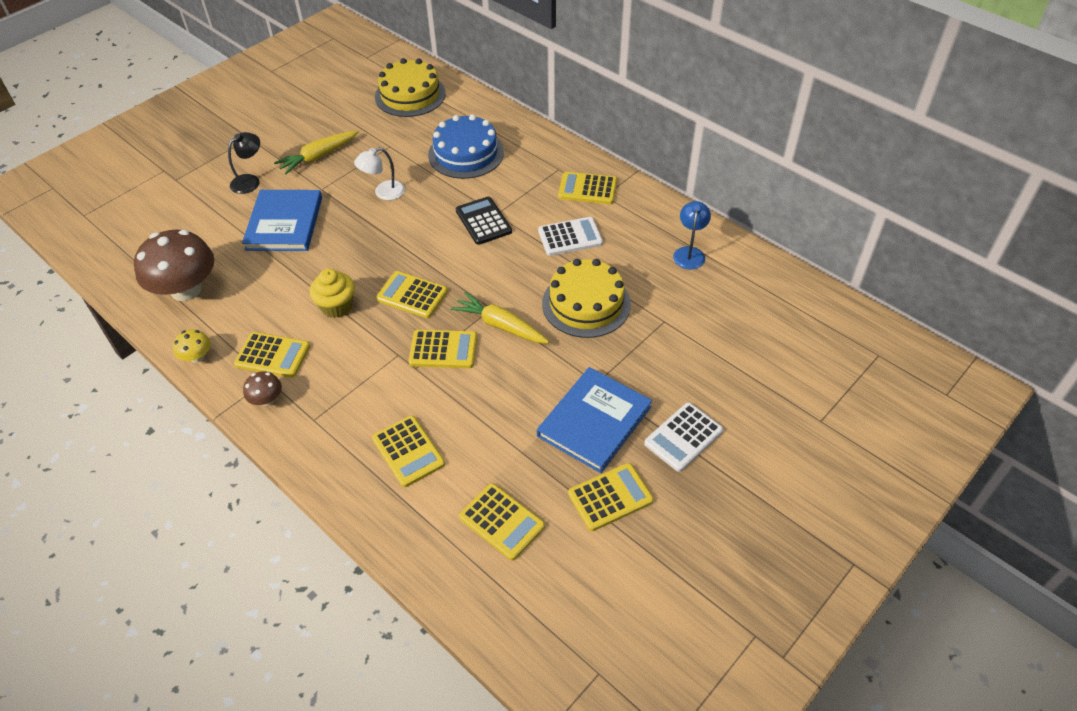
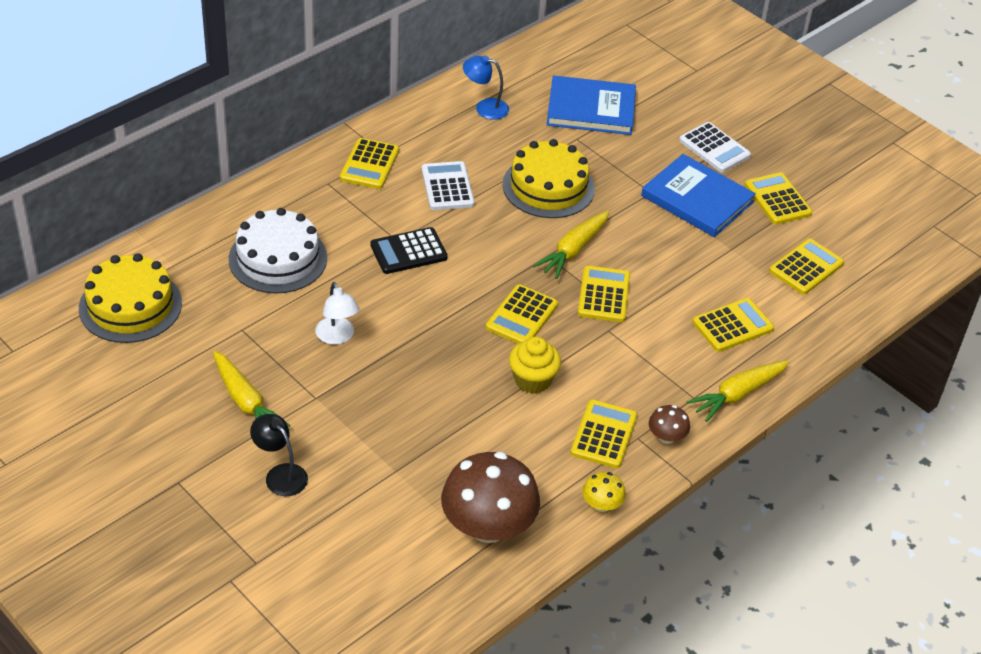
camera: 90 degrees left, 5 degrees down
blue book [242,190,322,251] -> blue book moved to [547,75,636,135]
blue cake [428,114,504,179] -> white cake [229,208,327,293]
none -> yellow carrot [686,360,790,422]

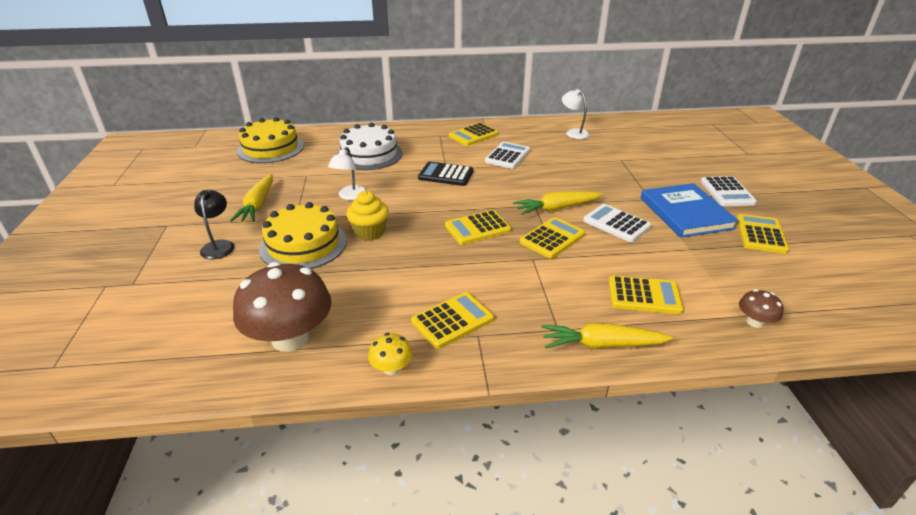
camera: 40 degrees right, 10 degrees down
blue lamp [463,55,509,120] -> white lamp [562,89,590,139]
yellow cake [502,139,595,218] -> yellow cake moved to [259,202,347,269]
yellow cupcake [509,337,561,394] -> yellow cupcake moved to [346,191,389,241]
blue book [547,75,636,135] -> none
brown mushroom [649,405,690,444] -> brown mushroom moved to [739,289,784,328]
yellow calculator [769,239,844,294] -> none
none -> white calculator [583,204,651,242]

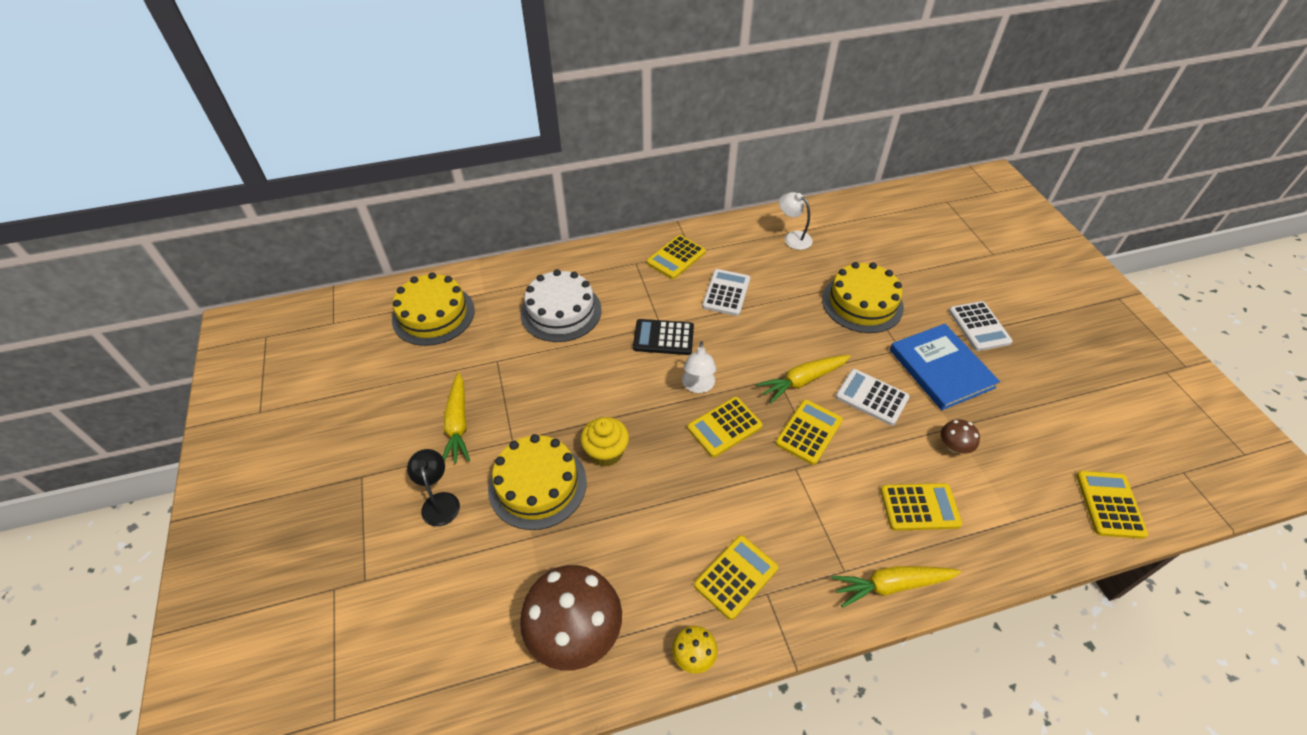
camera: 10 degrees left, 15 degrees up
white lamp [328,147,367,200] -> white lamp moved to [682,341,716,393]
yellow calculator [737,214,789,254] -> yellow calculator moved to [1076,471,1148,539]
brown mushroom [739,289,784,328] -> brown mushroom moved to [941,419,980,454]
none -> yellow cake [822,262,904,333]

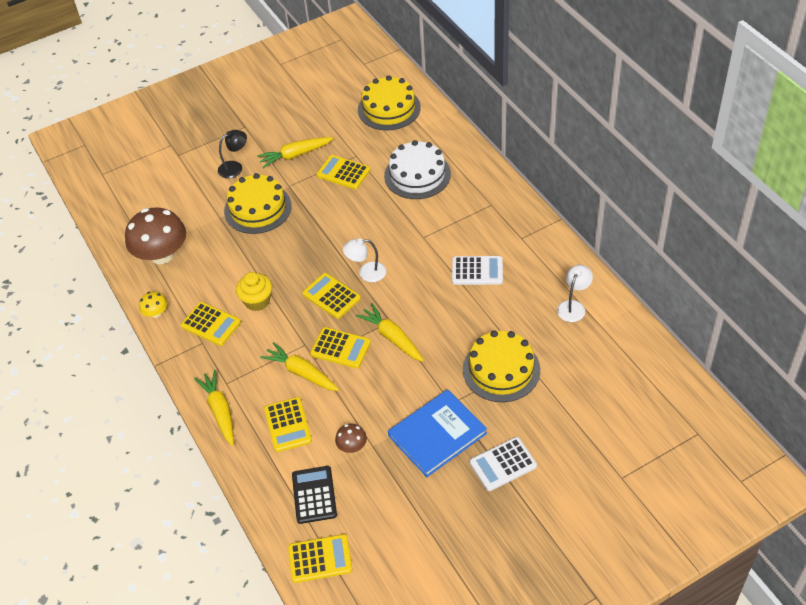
camera: 80 degrees right, 0 degrees up
yellow cupcake [580,417,629,467] -> yellow cupcake moved to [236,272,272,311]
black calculator [633,319,694,355] -> black calculator moved to [292,466,337,524]
yellow calculator [647,235,706,279] -> yellow calculator moved to [317,155,370,189]
white calculator [835,369,910,426] -> none
none -> yellow carrot [260,342,339,391]

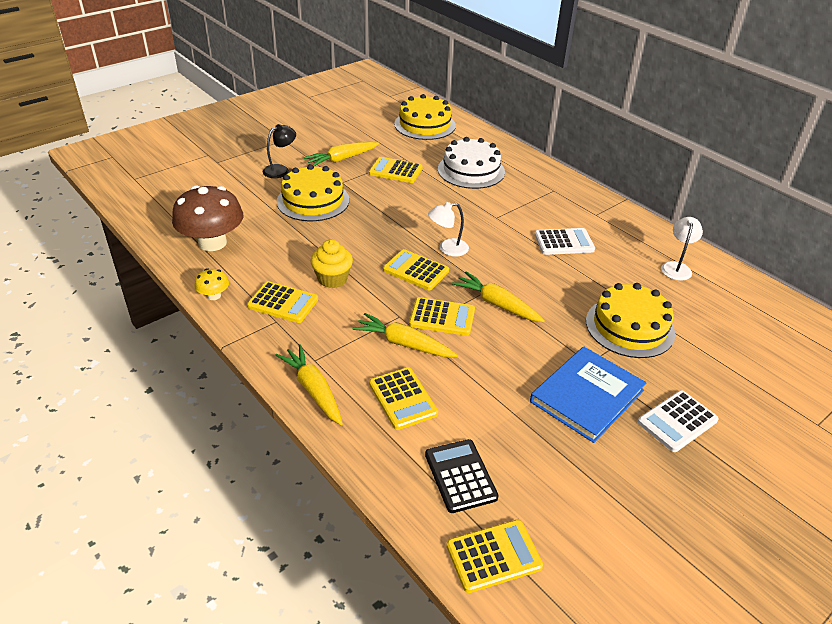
camera: 15 degrees left, 10 degrees down
brown mushroom [335,424,367,453] -> none

